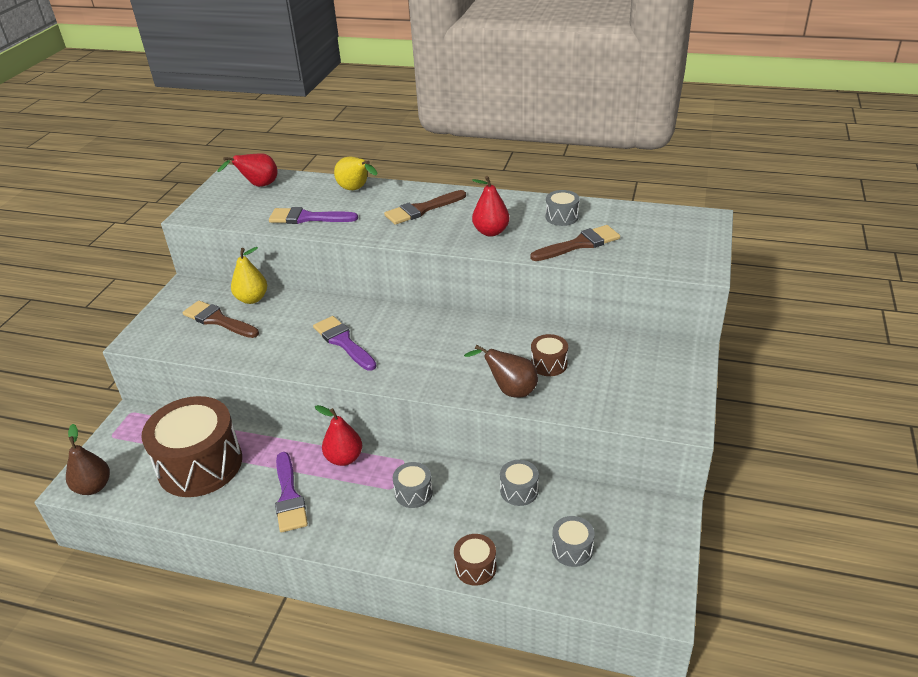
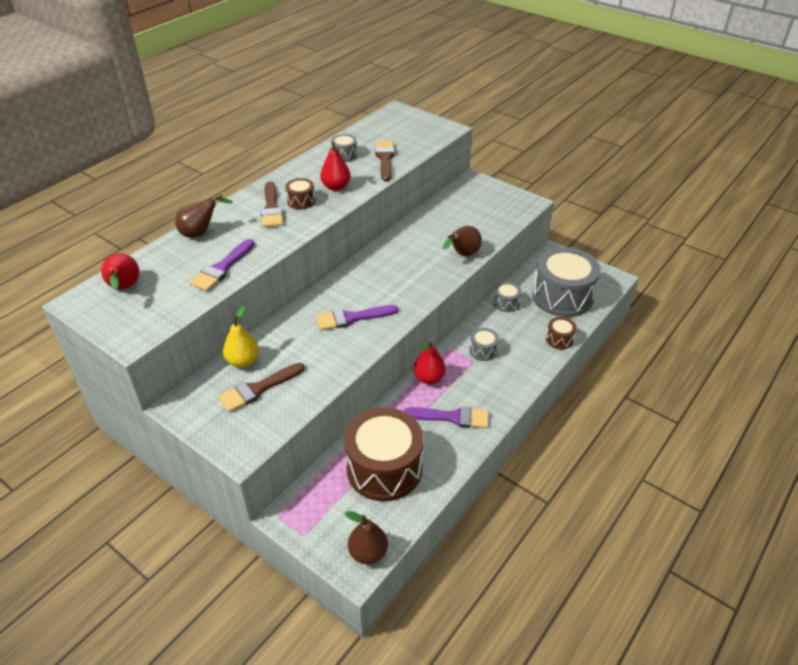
camera: 70 degrees left, 5 degrees up
yellow pear [334,157,377,190] -> brown pear [175,194,232,238]
brown drum [531,334,568,376] -> brown drum moved to [285,178,315,210]
grey drum [552,516,595,567] -> grey drum [532,247,601,317], size x2.32

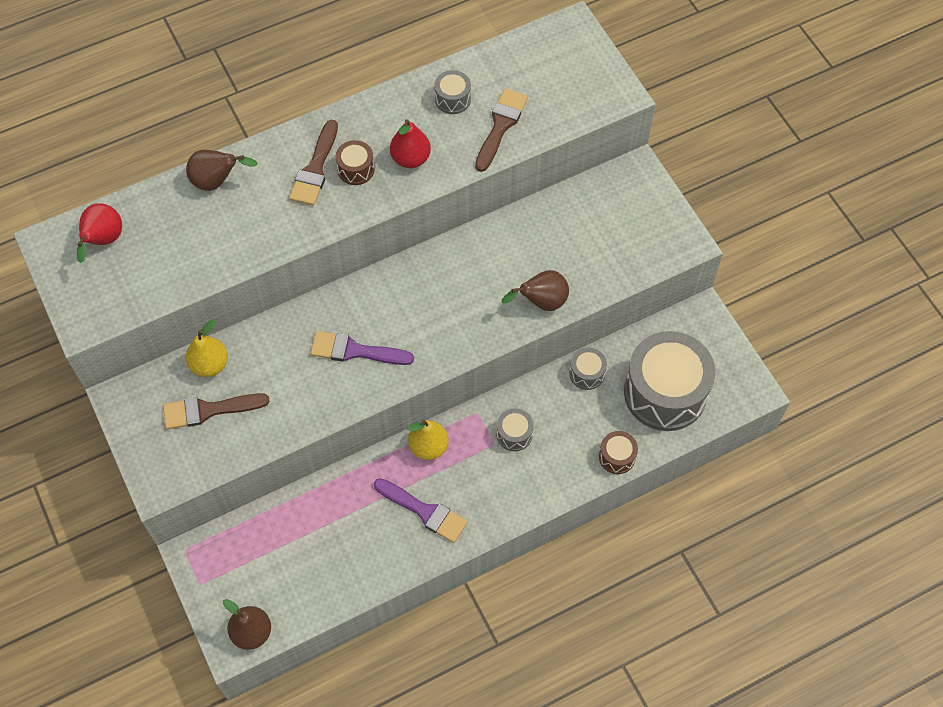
camera: 25 degrees right, 20 degrees up
purple brush [189,239,255,291] -> none
brown drum [344,407,424,501] -> none
red pear [413,340,446,384] -> yellow pear [408,420,449,460]

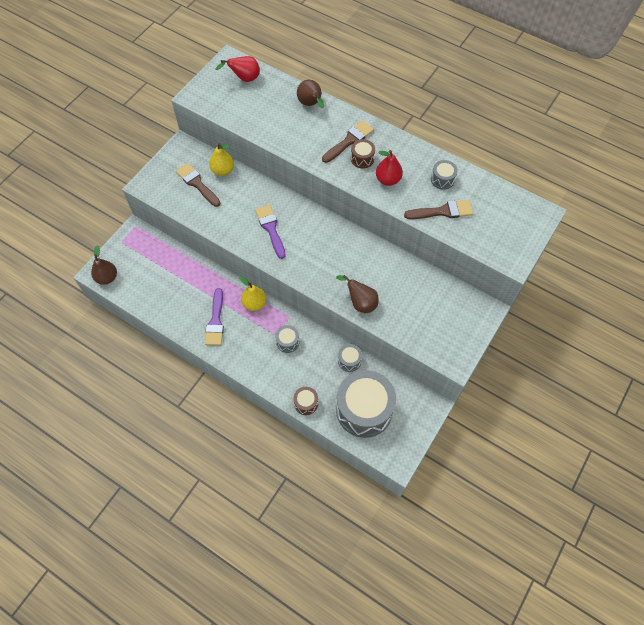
camera: 60 degrees right, 0 degrees up
brown brush [289,119,338,206] -> brown brush turned 150 degrees clockwise [322,120,374,163]

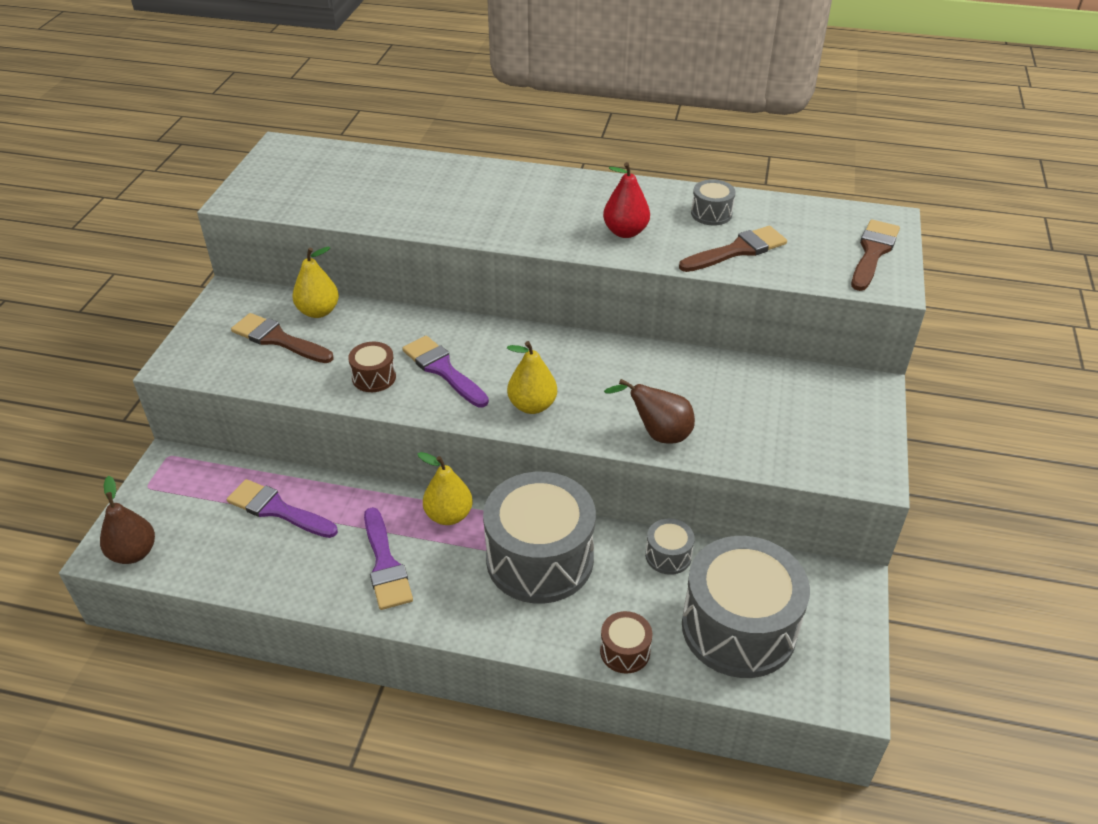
camera: 20 degrees left, 20 degrees down
red pear [215,56,260,82] -> none
grey drum [275,325,299,353] -> grey drum [483,472,596,604], size x2.32
brown pear [297,80,324,108] -> none
brown brush [322,120,374,163] -> brown brush moved to [851,220,900,291]
brown drum [351,139,375,168] -> brown drum moved to [348,342,396,392]
none -> purple brush [227,479,338,538]
none -> yellow pear [507,341,557,414]

